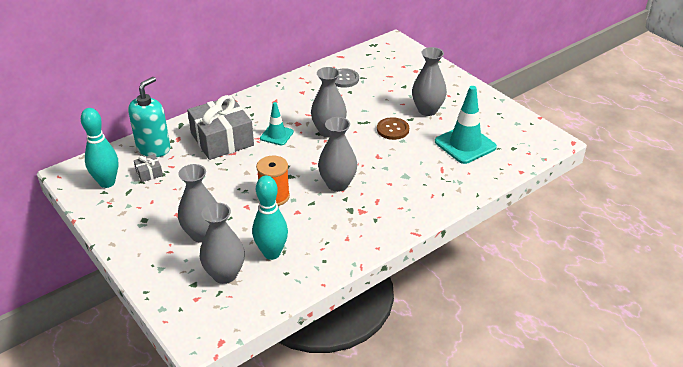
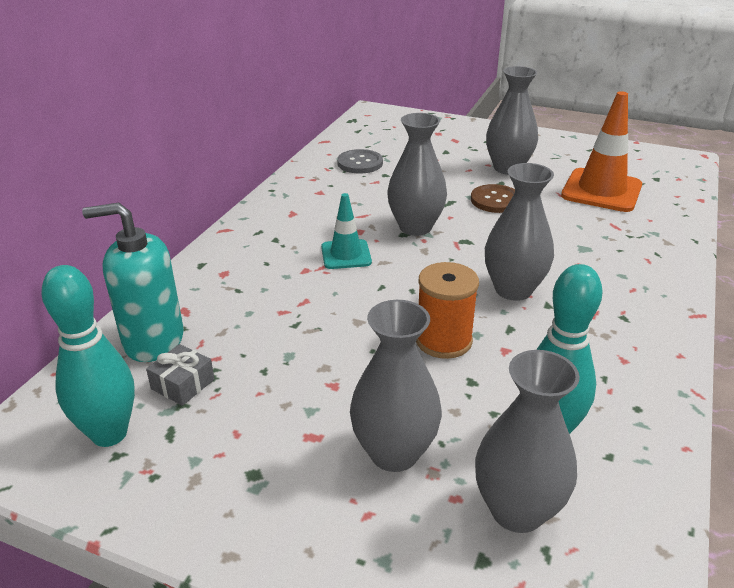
camera: 30 degrees left, 5 degrees down
turquoise soap dispenser [128,77,170,157] -> turquoise soap dispenser turned 90 degrees counterclockwise [82,203,184,362]
grey gift [187,95,254,160] -> none
turquoise traffic cone [435,86,497,164] -> orange traffic cone [561,91,642,212]

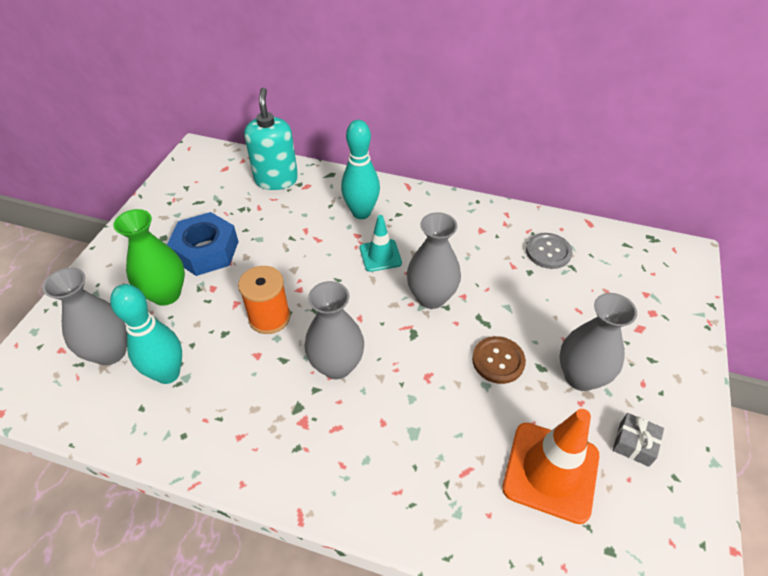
camera: 85 degrees right, 15 degrees up
turquoise bowling pin [42,265,135,447] -> turquoise bowling pin moved to [341,120,380,219]
grey gift [146,344,214,406] -> grey gift moved to [613,413,664,467]
grey vase [350,300,442,472] -> green vase [113,209,185,306]
none -> blue nut [167,212,238,276]

